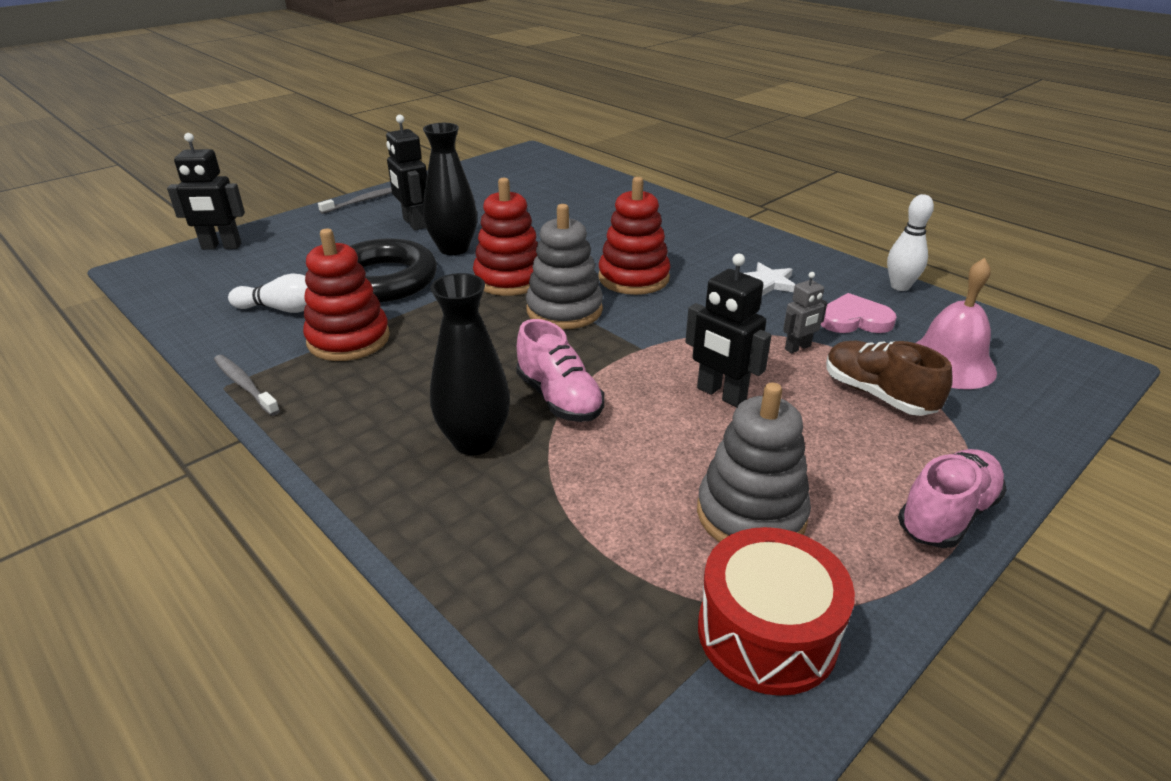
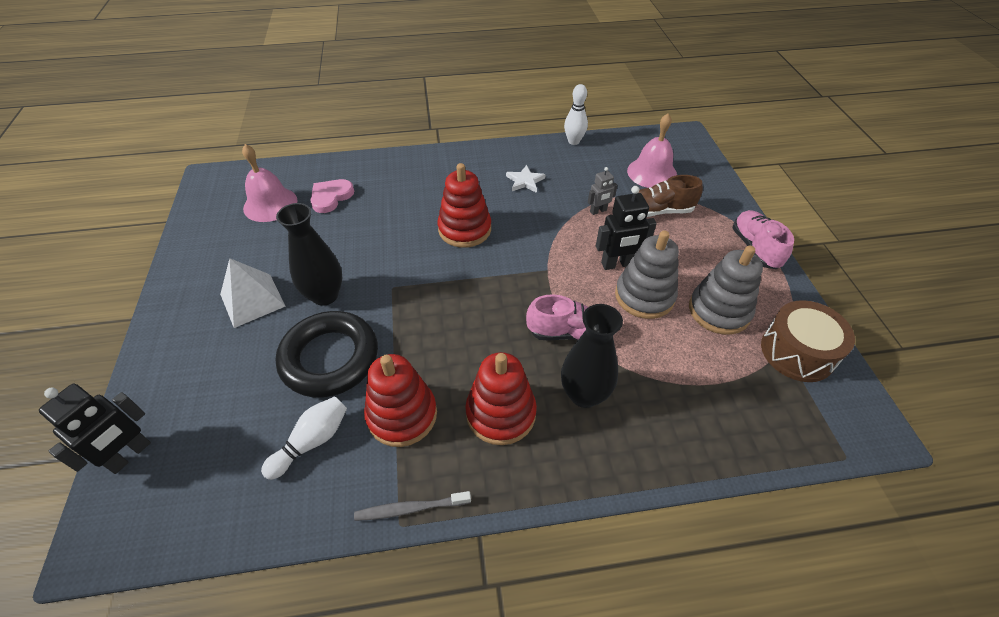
camera: 55 degrees left, 15 degrees up
grey toothbrush [318,187,392,214] -> none
black robot [386,114,427,230] -> white pyramid [220,258,285,328]
red stacking toy [473,178,538,296] -> red stacking toy moved to [465,352,537,445]
grey stacking toy [526,204,603,329] -> grey stacking toy moved to [615,230,679,319]
red drum [698,527,855,696] -> brown drum [761,300,855,382]
grey robot [783,272,827,353] -> grey robot turned 60 degrees clockwise [588,167,617,215]
pink heart [821,293,897,333] -> pink heart moved to [310,179,354,213]
none -> pink bell [242,144,298,222]

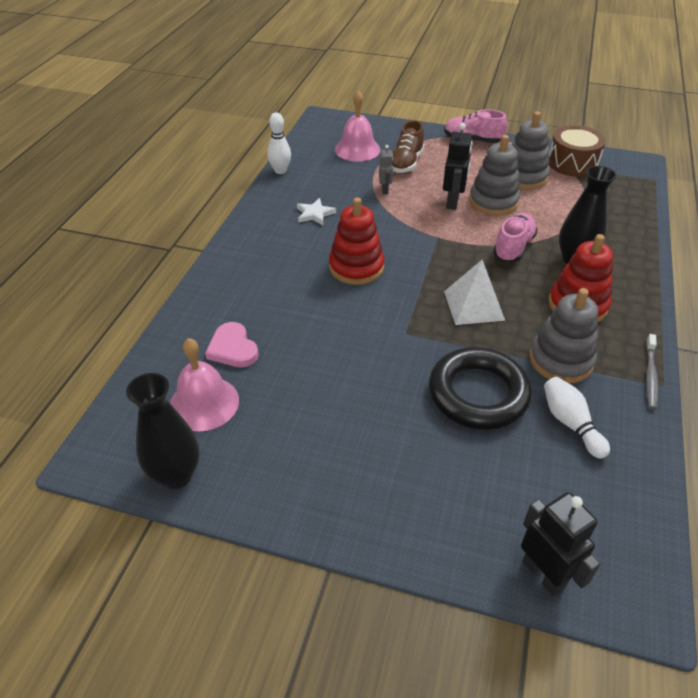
camera: 65 degrees left, 5 degrees down
white pyramid [220,258,285,328] -> white pyramid moved to [444,260,505,325]
black vase [276,203,342,306] -> black vase moved to [126,373,200,489]
red stacking toy [364,354,437,447] -> grey stacking toy [529,288,598,383]

